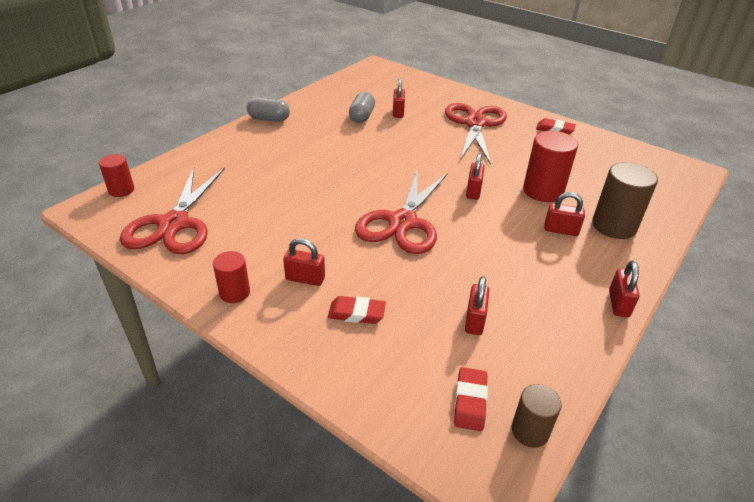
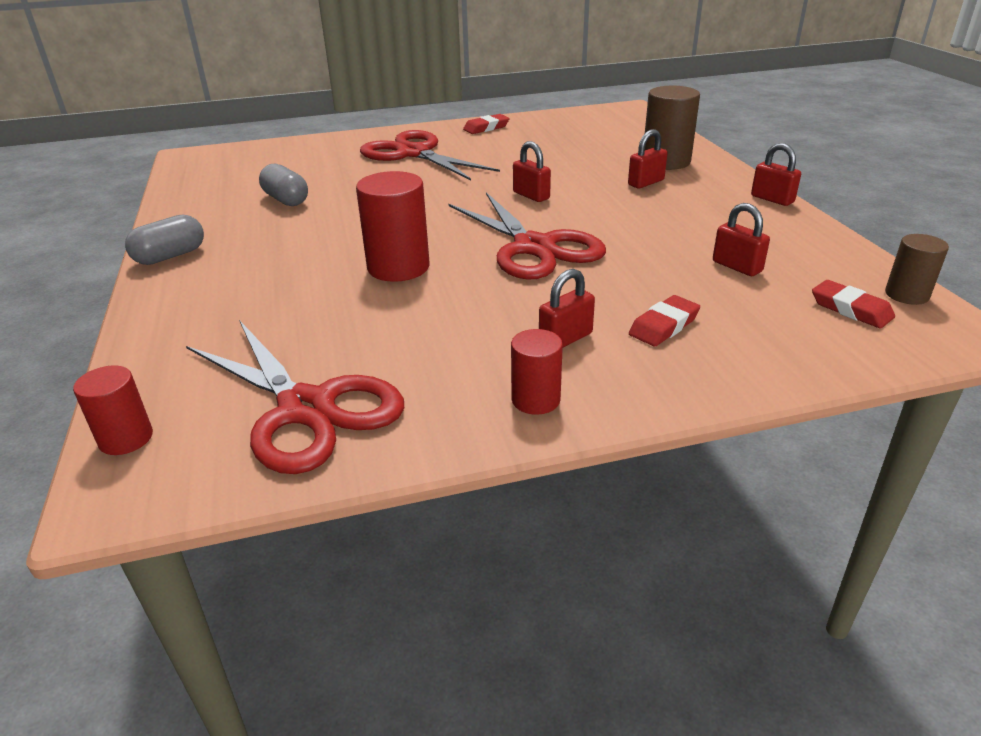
camera: 50 degrees left, 5 degrees down
red padlock [393,79,405,118] -> none
red cylinder [523,131,578,202] -> red cylinder moved to [356,171,430,282]

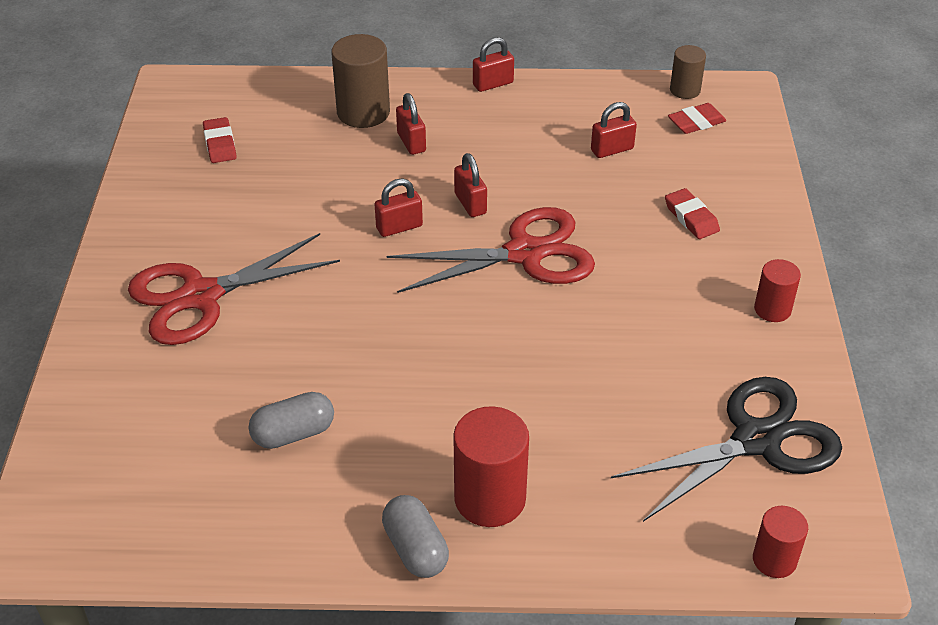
camera: 75 degrees left, 10 degrees up
red scissors [186,320,404,474] -> black scissors [611,377,842,522]
red cylinder [356,171,430,282] -> red cylinder moved to [453,406,529,527]
red eraser [463,114,510,134] -> red eraser moved to [203,117,237,163]
red padlock [539,269,595,347] -> red padlock moved to [454,153,487,217]

